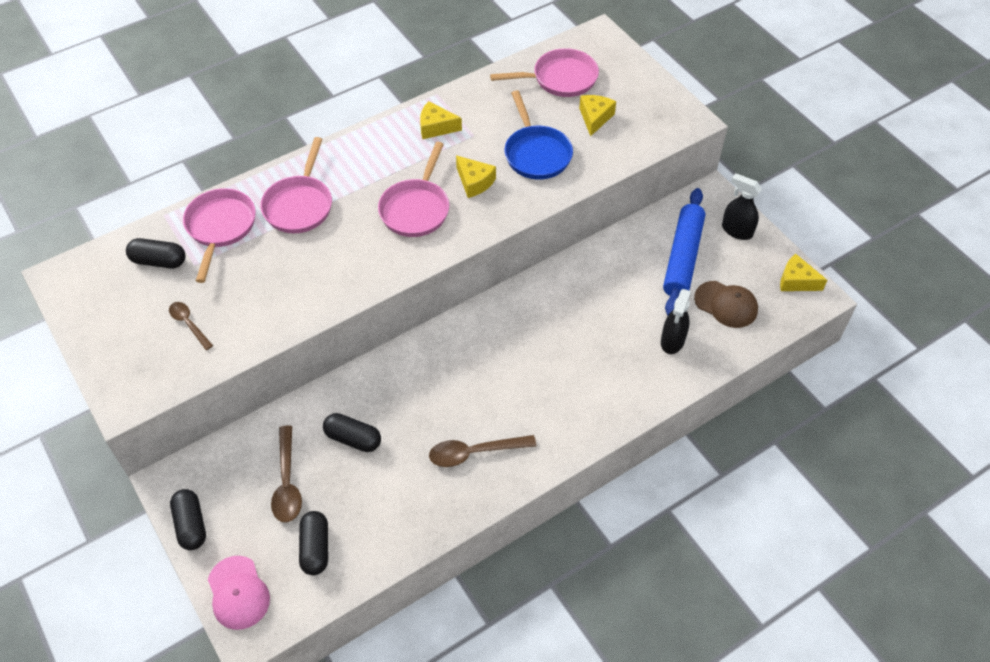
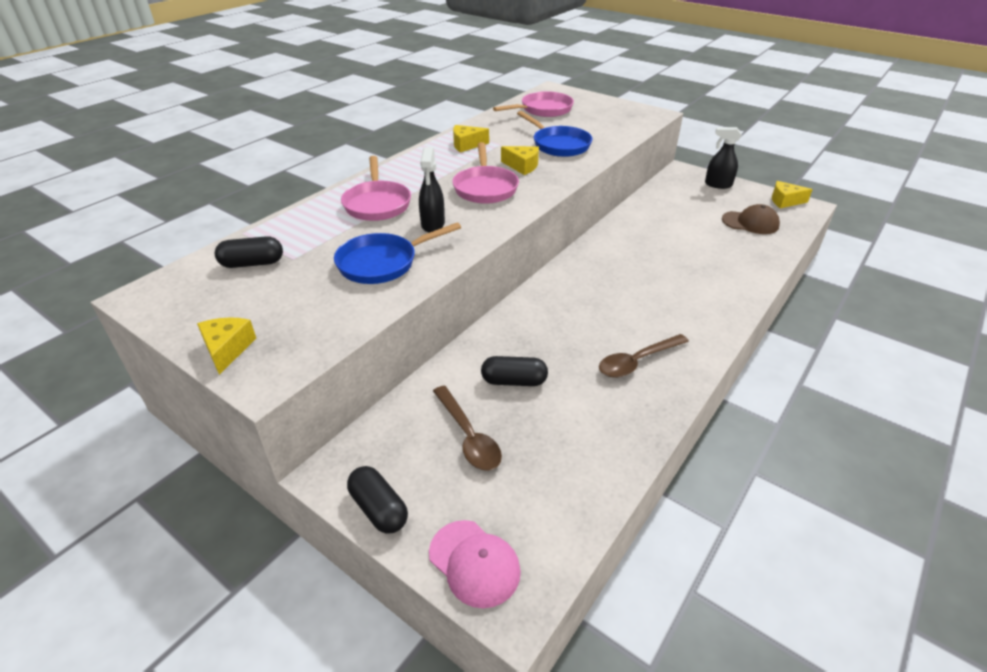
camera: 20 degrees left, 15 degrees down
brown spoon [169,302,213,350] -> none
pink pan [183,188,256,283] -> none
black capsule [299,511,328,575] -> none
yellow cheese [579,95,616,136] -> yellow cheese moved to [197,317,256,375]
black spray bottle [661,289,691,354] -> black spray bottle moved to [419,147,445,233]
blue rolling pin [663,188,705,316] -> none
none -> blue pan [334,222,461,284]

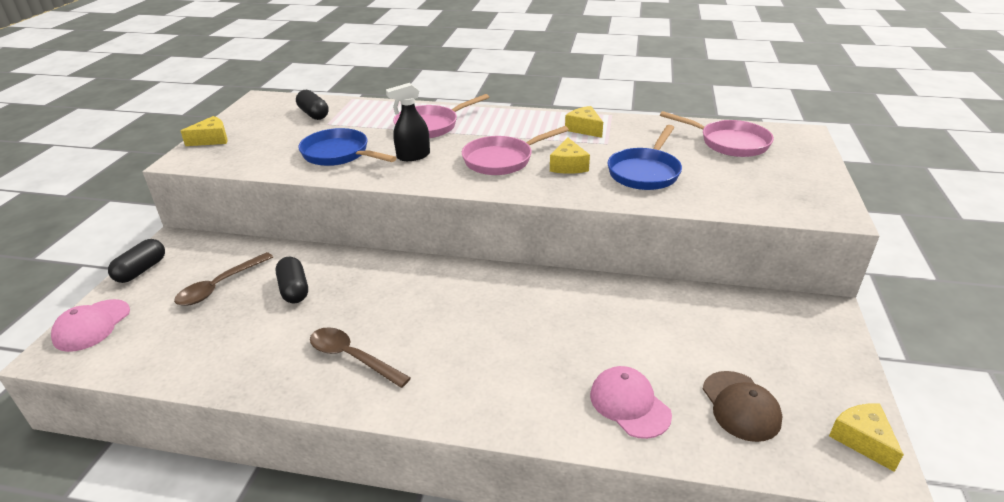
camera: 65 degrees right, 5 degrees down
black spray bottle [705,127,742,189] -> none
none -> pink cap [590,366,672,439]

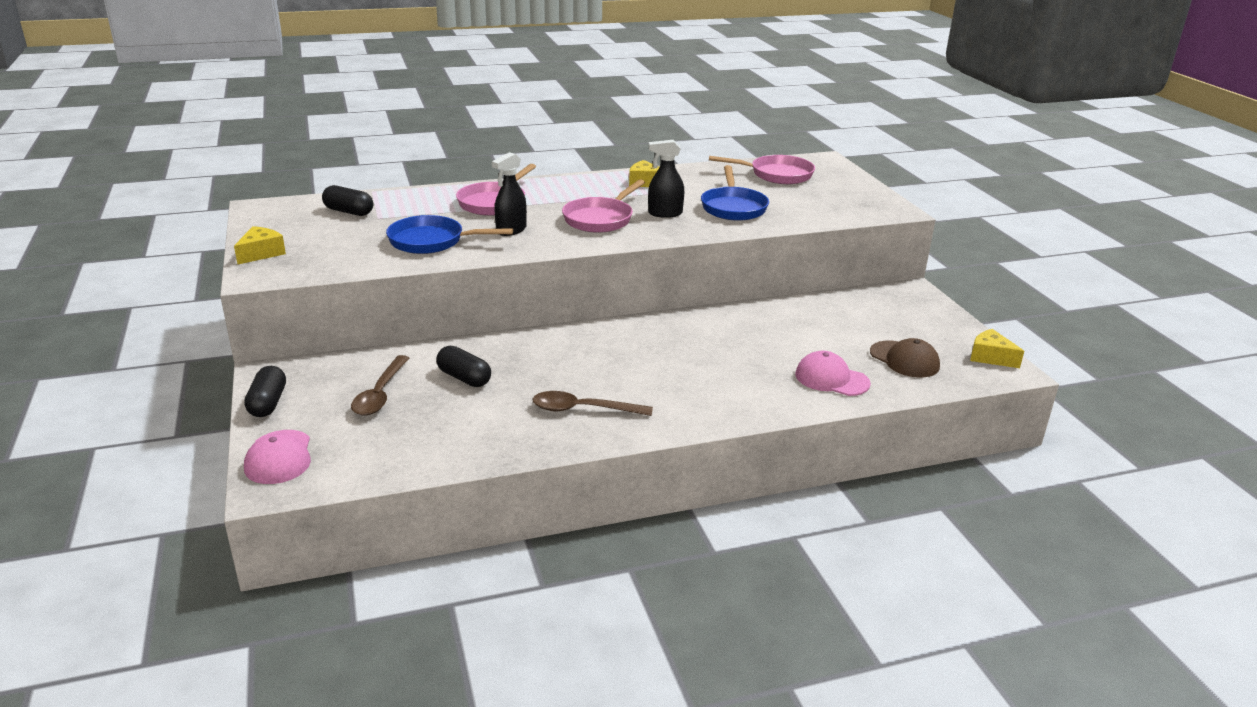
camera: 30 degrees left, 5 degrees down
yellow cheese [550,137,590,174] -> black spray bottle [648,140,684,218]

